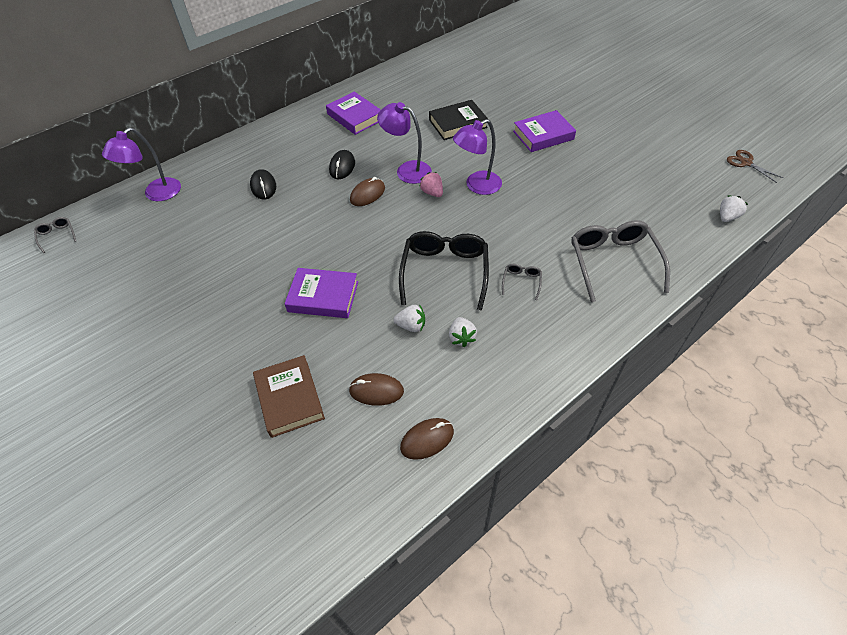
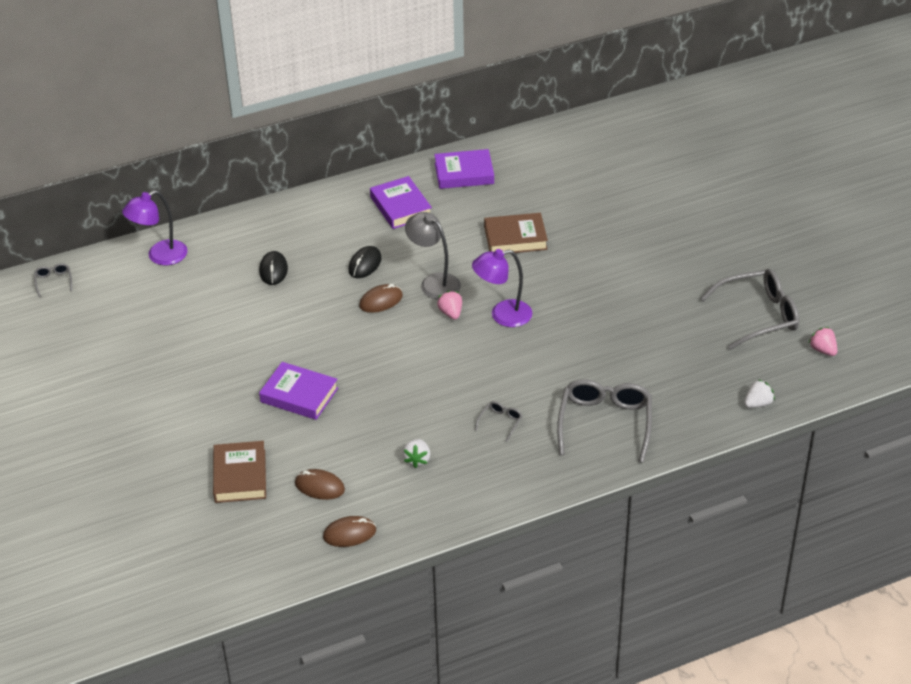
camera: 15 degrees right, 10 degrees down
purple lamp [377,102,432,184] -> grey lamp [405,212,461,299]
white strawberry [393,304,425,332] -> none
black glasses [399,231,489,311] -> none
black book [429,100,488,140] -> brown book [484,213,548,254]
purple book [513,110,576,152] -> purple book moved to [434,149,494,189]
brown scissors [727,150,783,183] -> pink strawberry [809,327,837,356]
none -> grey glasses [700,269,799,350]

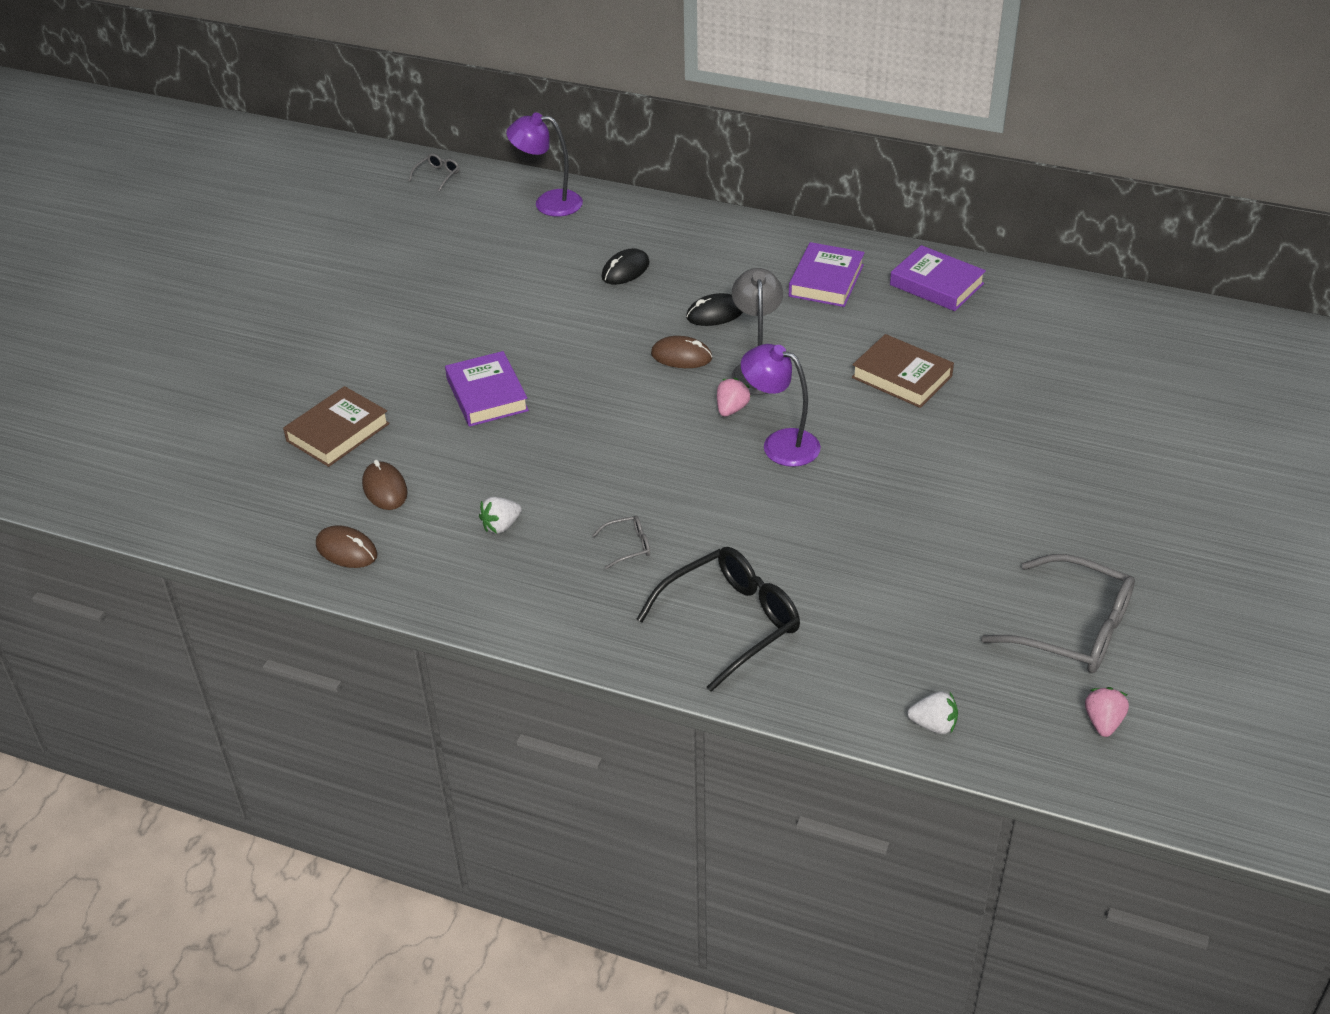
camera: 45 degrees right, 0 degrees up
grey glasses [557,379,652,463] -> black glasses [636,547,800,692]

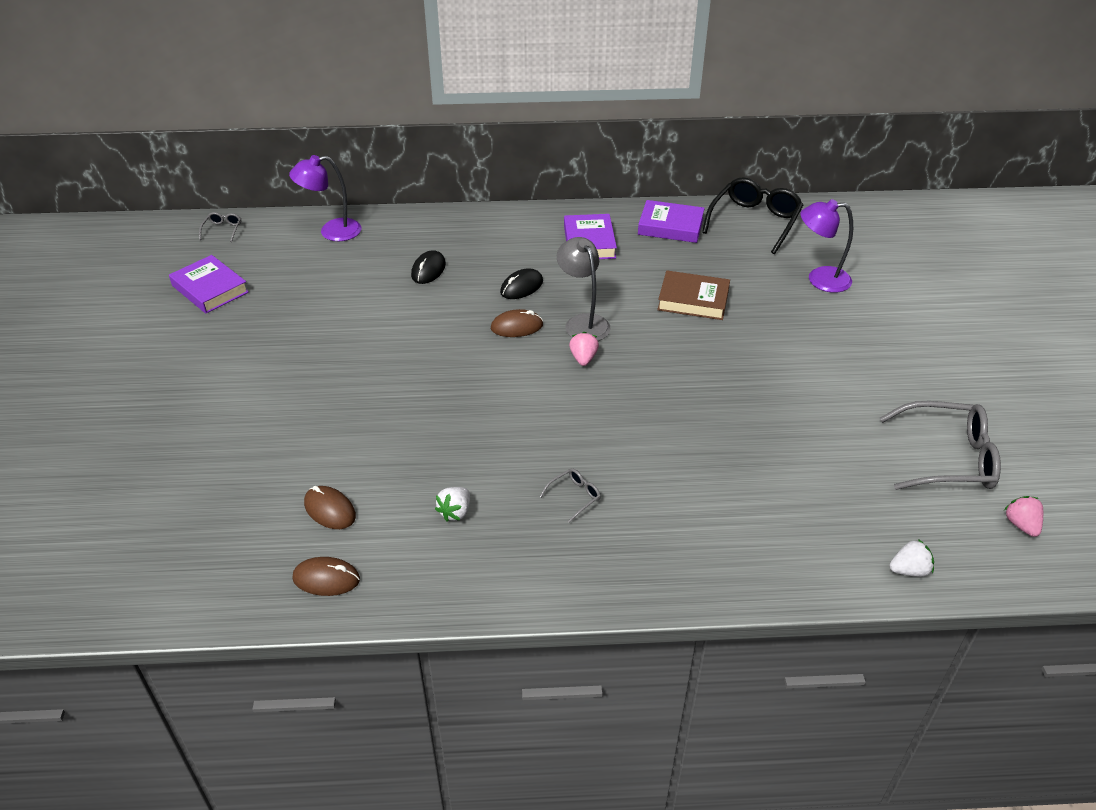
camera: 25 degrees left, 0 degrees up
brown book [283,386,390,467] -> none
purple book [445,351,529,427] -> purple book moved to [169,255,249,313]
black glasses [636,547,800,692] -> black glasses moved to [702,177,803,254]
purple lamp [741,344,821,467] -> purple lamp moved to [800,199,853,293]

